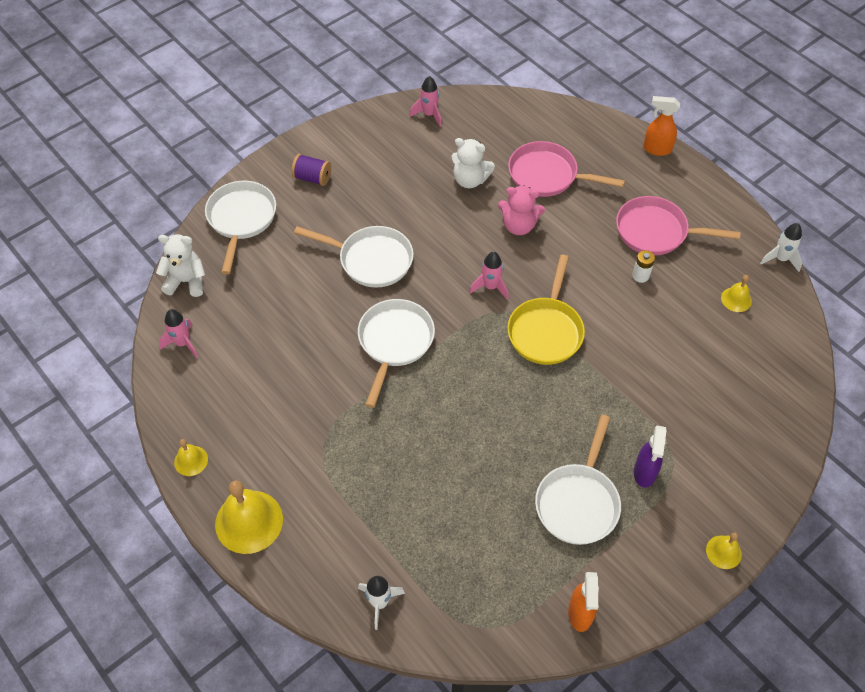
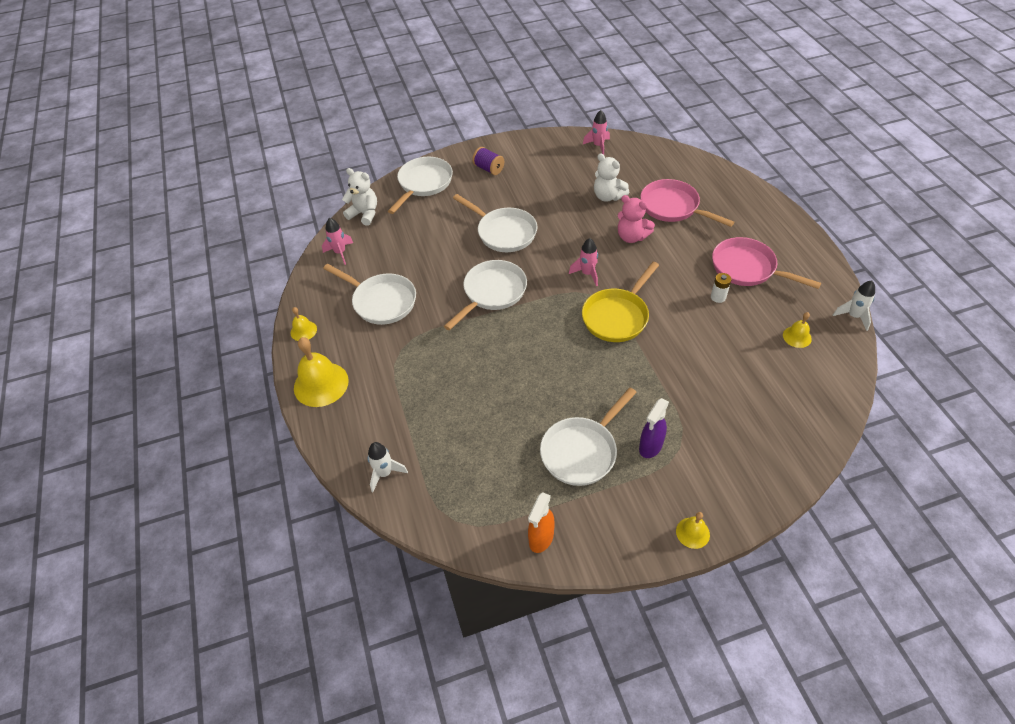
camera: 25 degrees right, 5 degrees down
orange spray bottle [643,96,680,156] -> none
none -> white pan [323,264,416,325]

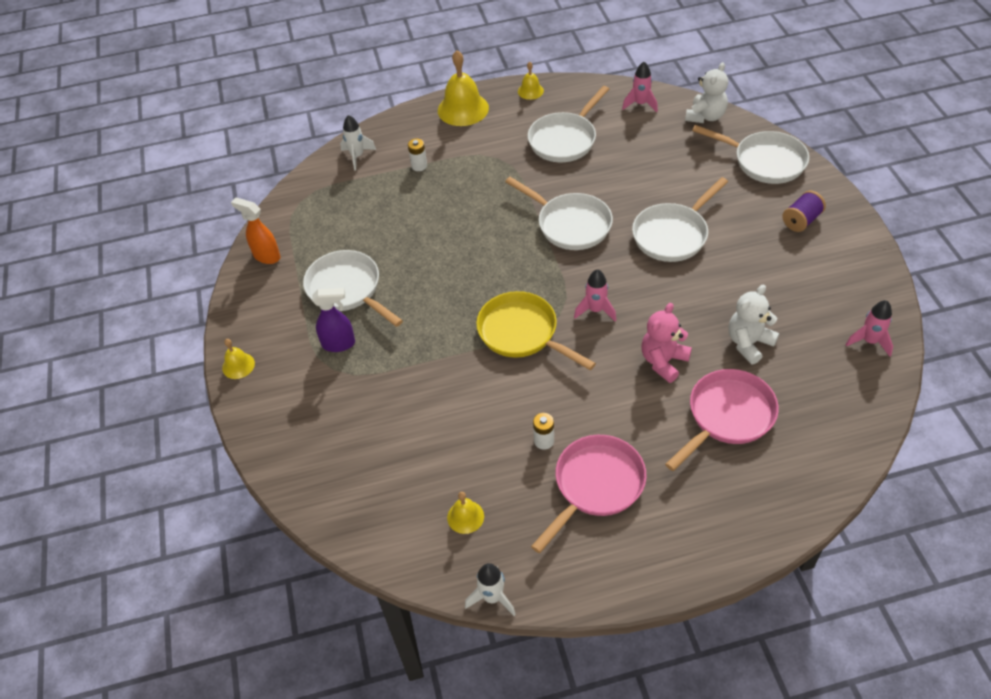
camera: 95 degrees right, 0 degrees up
purple spray bottle [639,398,669,458] -> purple spray bottle turned 135 degrees clockwise [312,288,355,352]
none -> white battery [408,139,427,171]

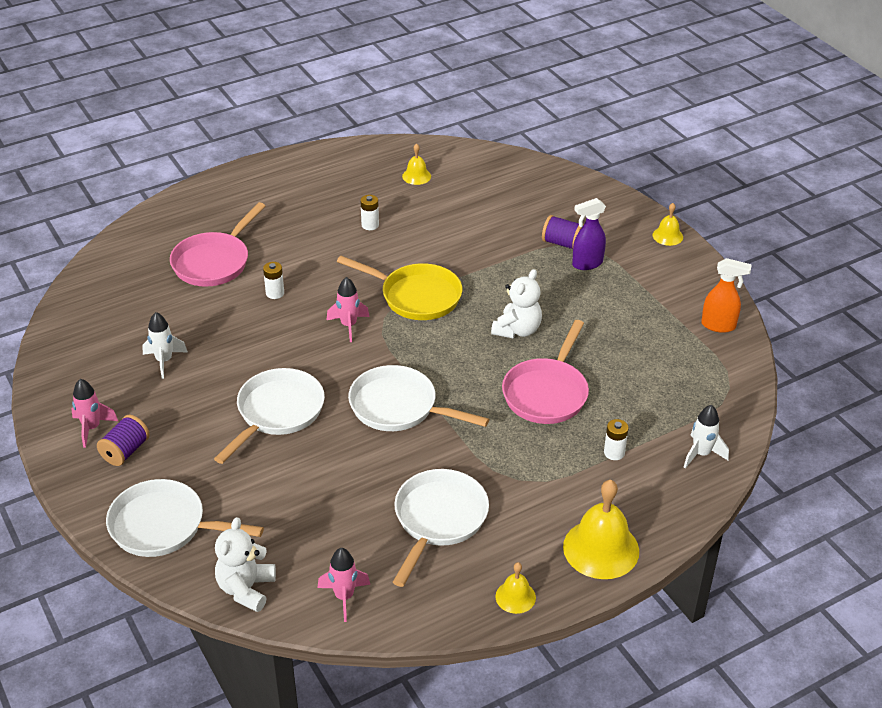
camera: 160 degrees right, 10 degrees down
white pan [303,250,403,327] -> none
white rocket [465,563,516,616] -> white rocket moved to [142,312,188,379]
pink pan [531,435,647,553] -> pink pan moved to [502,320,589,424]
pink teddy bear [641,303,692,383] -> white battery [263,262,284,299]
white teddy bear [729,284,779,364] -> white teddy bear moved to [491,269,542,338]
pink rocket [846,300,893,357] -> pink rocket moved to [71,379,118,448]
none -> purple spool [542,215,584,249]

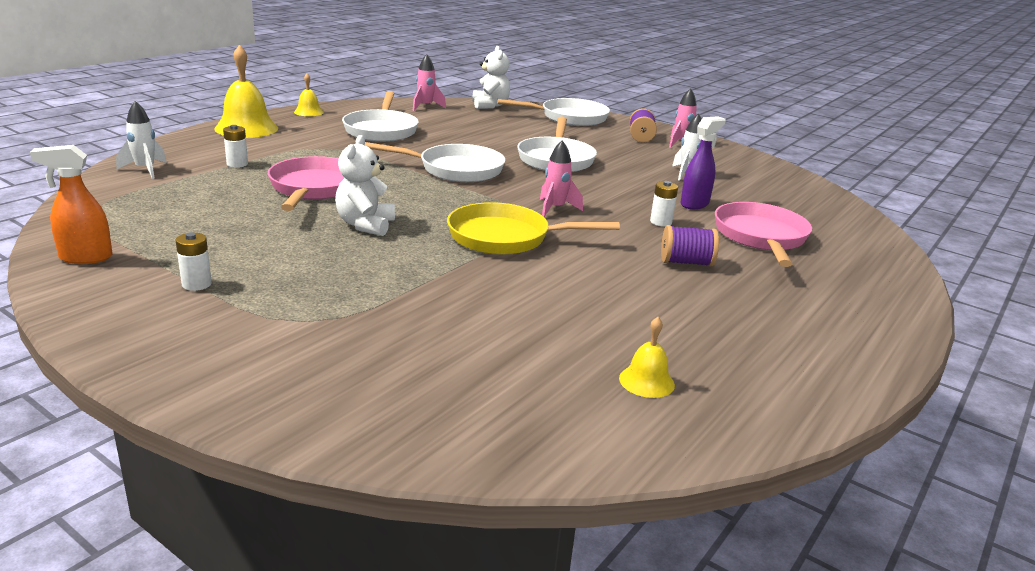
camera: 155 degrees right, 15 degrees down
white battery [361,195,379,230] -> white battery moved to [176,232,212,291]
purple spool [542,215,584,249] -> purple spool moved to [661,225,719,267]
purple spray bottle [572,198,606,270] -> purple spray bottle moved to [680,116,726,209]
yellow bell [653,203,683,246] -> none

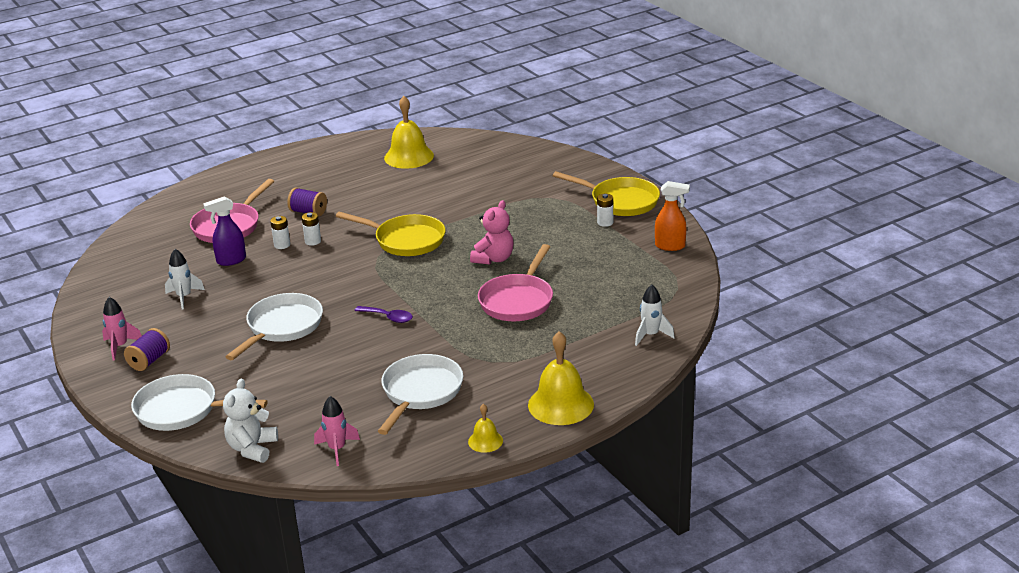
camera: 155 degrees left, 5 degrees up
white battery [223,125,248,168] -> white battery moved to [302,212,321,246]
white teddy bear [335,135,395,236] -> pink teddy bear [470,200,514,265]
white pan [365,142,505,182] -> purple spoon [354,306,413,323]
pink rocket [540,140,583,217] -> none
yellow bell [619,317,675,398] -> yellow bell [384,96,434,169], size x1.94
none -> yellow pan [553,171,660,216]

